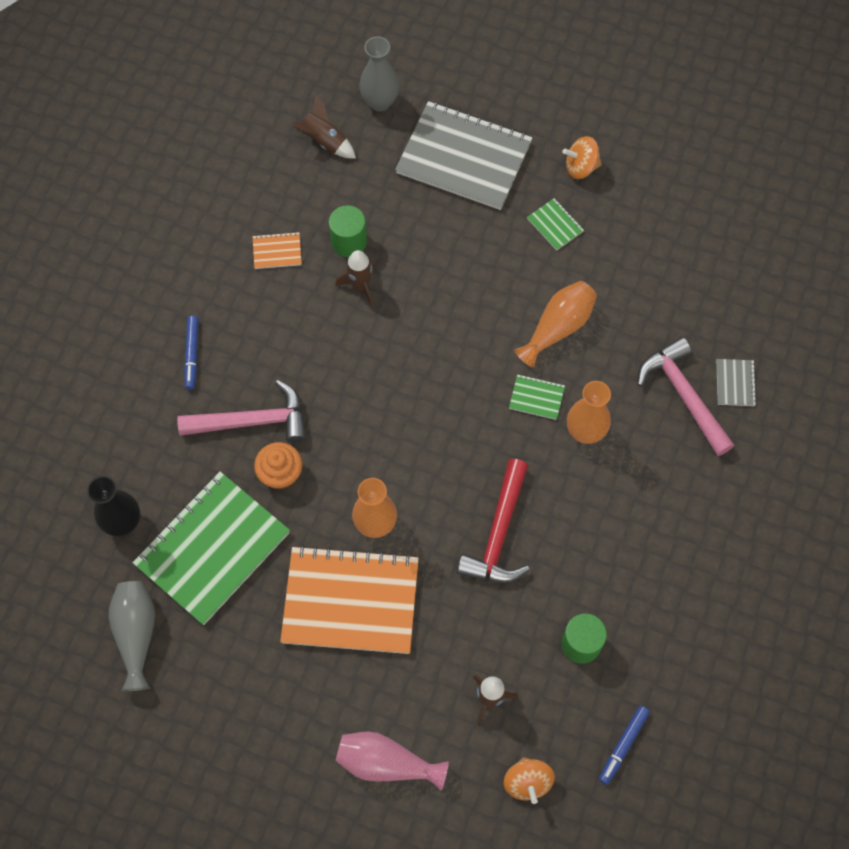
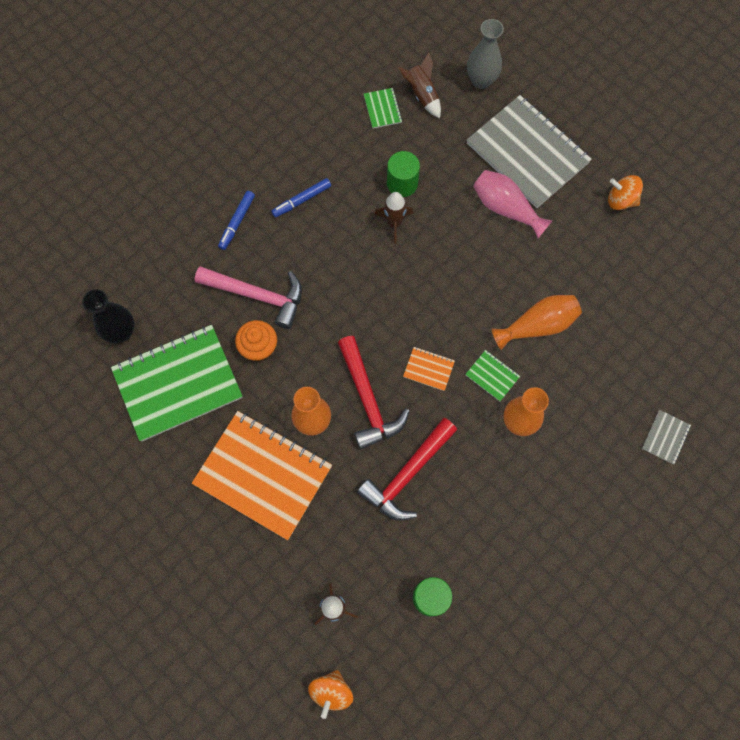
camera: 25 degrees right, 5 degrees up
grey vase [108,581,155,691] -> none
orange notebook [253,232,302,269] -> orange notebook moved to [403,347,455,391]
pink vase [335,731,449,790] -> pink vase moved to [473,170,552,238]
green notebook [527,198,584,251] -> green notebook moved to [364,88,402,129]
blue marker [599,706,650,785] -> blue marker moved to [272,178,331,217]
pink hammer [637,337,734,456] -> none
none -> red hammer [338,336,409,450]

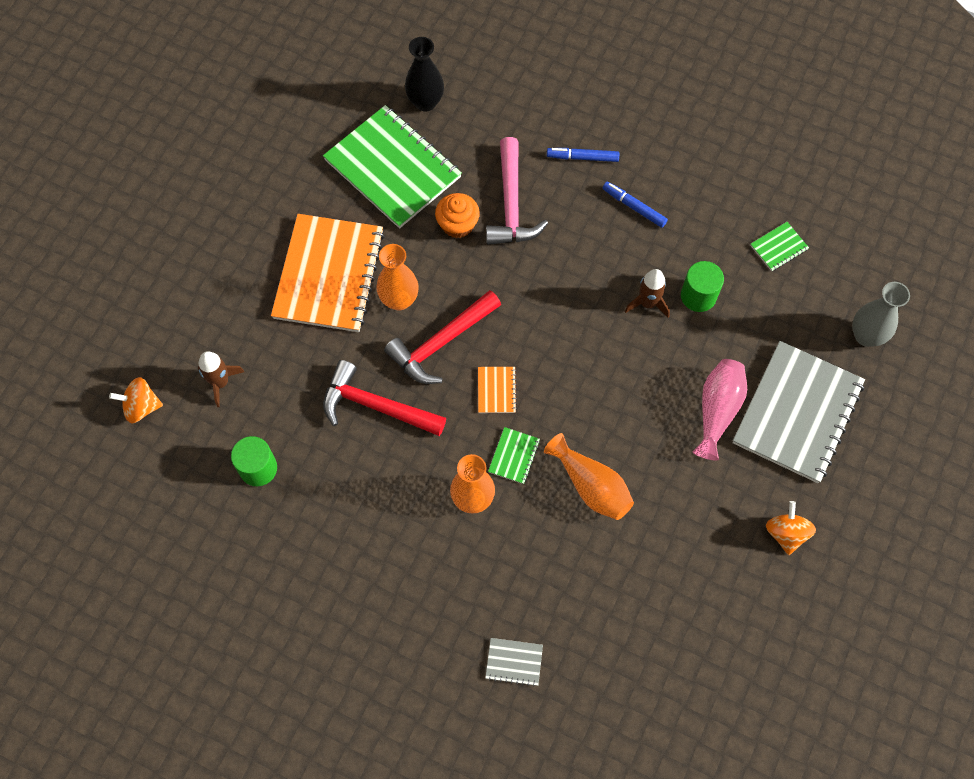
camera: 70 degrees right, 5 degrees down
brown rocket [398,53,441,118] -> none

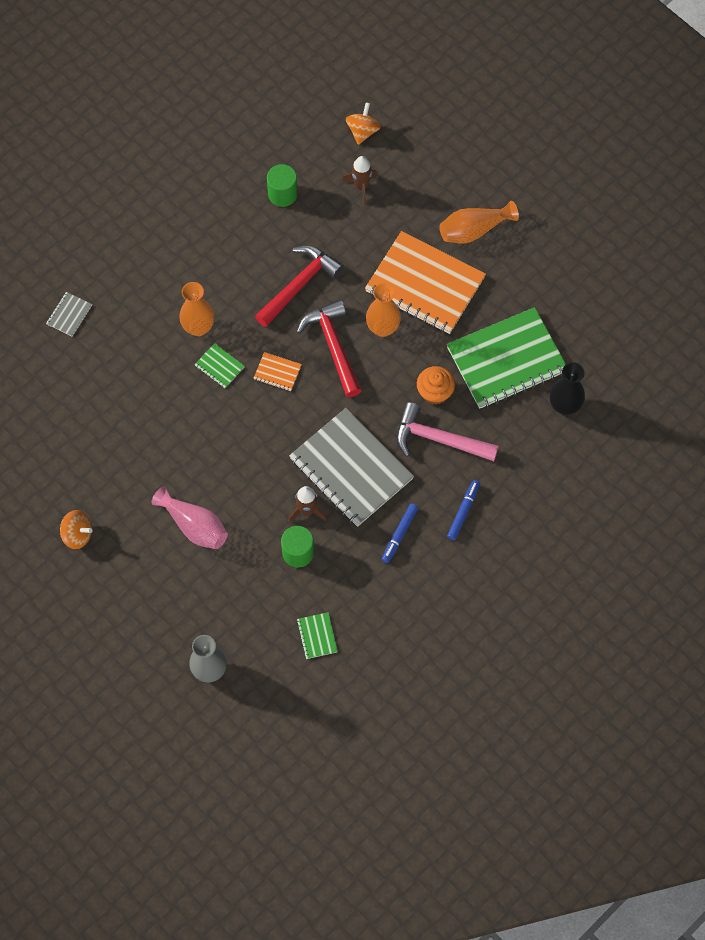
camera: 110 degrees right, 0 degrees up
orange vase [544,433,634,520] -> orange vase moved to [439,201,519,244]
blue marker [602,182,668,228] -> blue marker turned 150 degrees clockwise [382,503,418,563]
grey notebook [732,341,865,483] -> grey notebook moved to [289,408,414,527]

